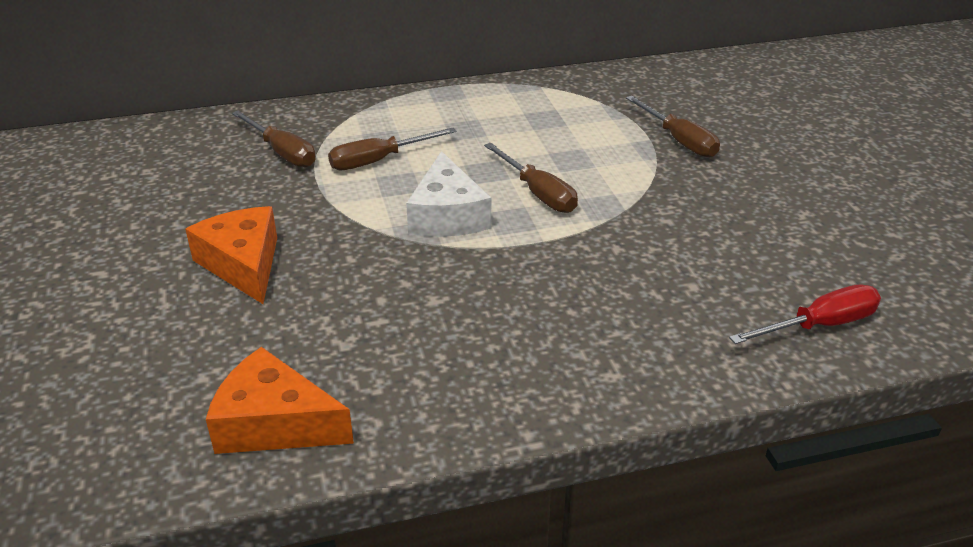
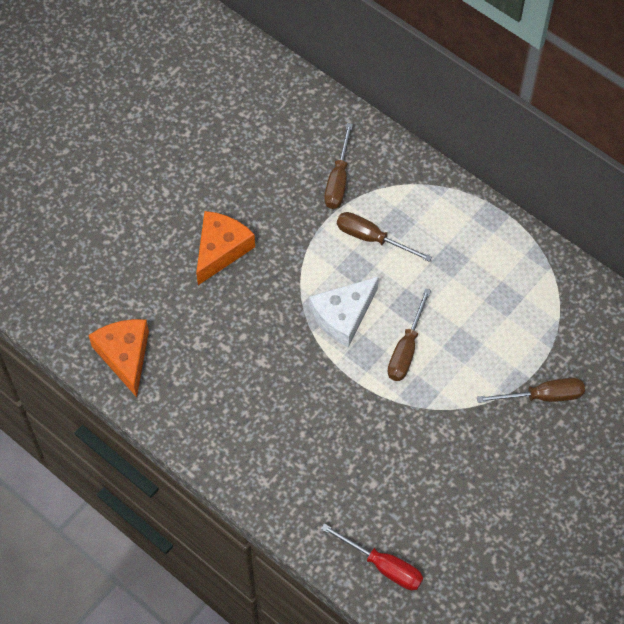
camera: 55 degrees right, 25 degrees up
brown screwdriver [626,96,720,158] -> brown screwdriver turned 120 degrees counterclockwise [477,378,585,403]

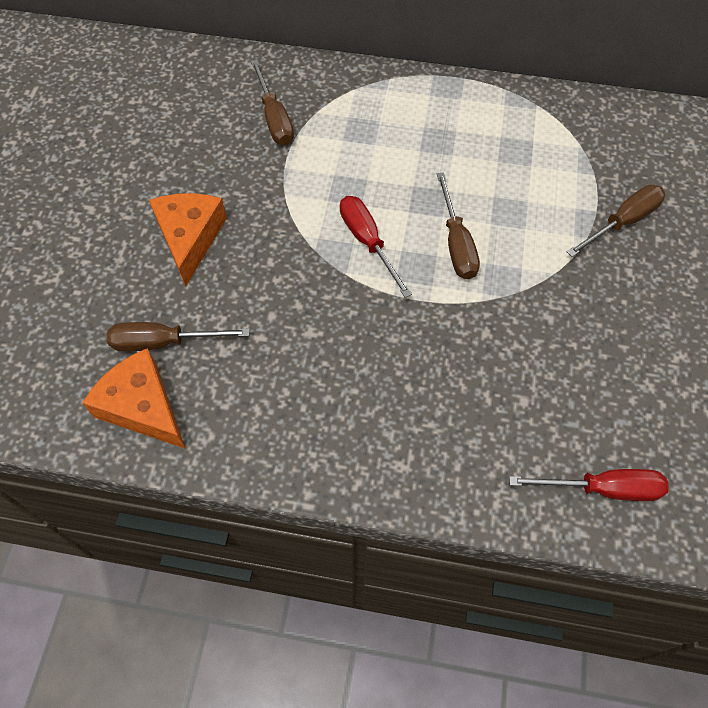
camera: 30 degrees left, 0 degrees up
white cheese [309,276,379,347] -> red screwdriver [340,196,412,298]
brown screwdriver [337,212,432,262] -> brown screwdriver moved to [106,322,249,351]

